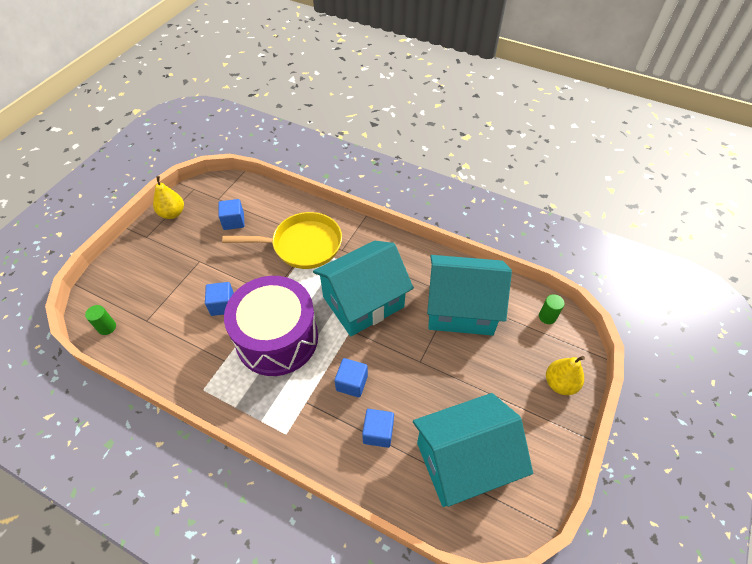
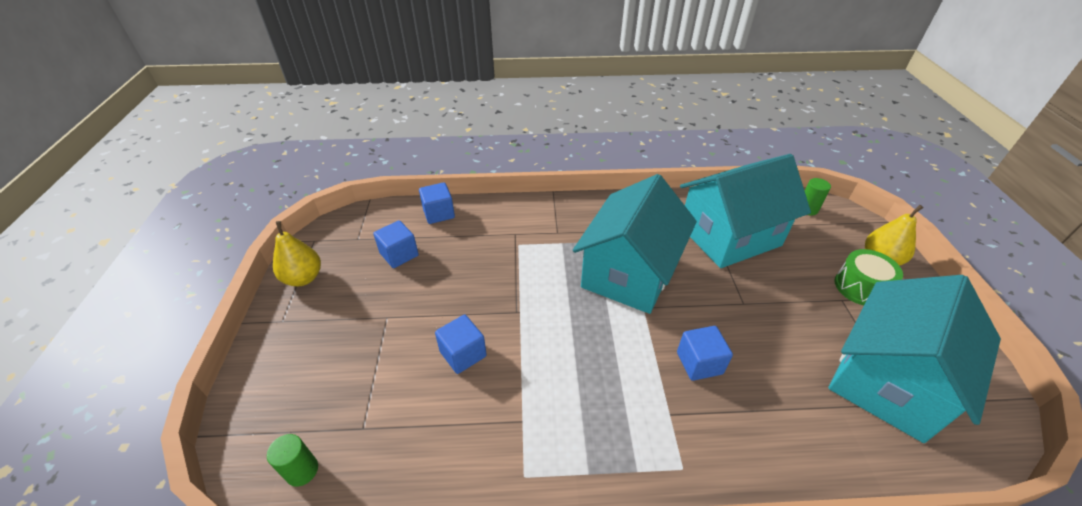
camera: 30 degrees left, 10 degrees down
yellow pan [222,212,342,269] -> none
purple drum [224,276,318,376] -> none
blue cube [362,409,394,448] -> blue cube moved to [419,182,455,224]
none -> green drum [834,249,903,305]

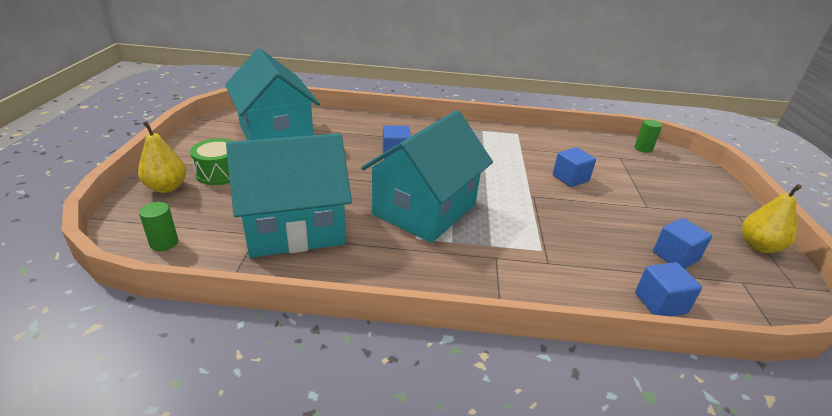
camera: 175 degrees left, 10 degrees down
turquoise house [828,275,1001,443] -> turquoise house turned 75 degrees counterclockwise [225,48,320,140]

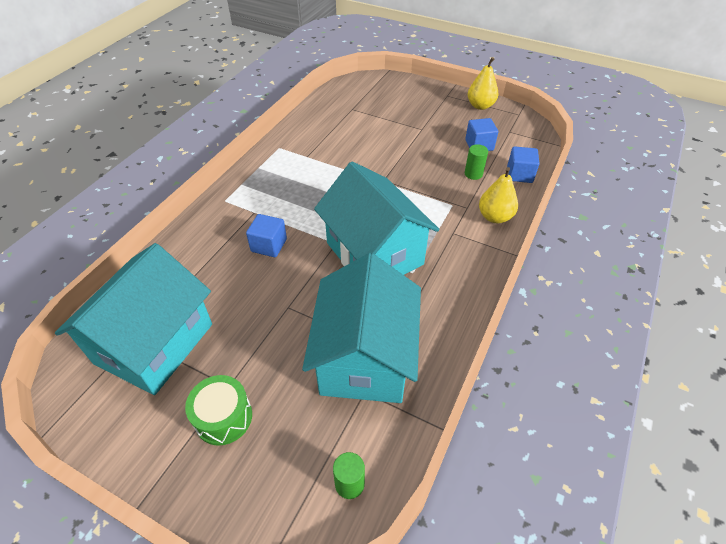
camera: 65 degrees left, 15 degrees up
yellow pear [138,121,186,193] -> yellow pear moved to [479,167,518,223]
turquoise house [225,48,320,140] -> turquoise house turned 60 degrees counterclockwise [55,243,212,395]
blue cube [553,147,596,187] -> none
green cylinder [634,119,662,153] -> green cylinder moved to [465,144,488,180]

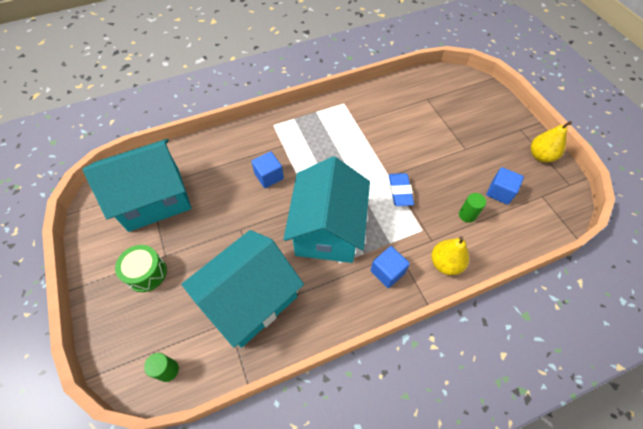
camera: 40 degrees right, 10 degrees up
blue cube [507,146,540,183] -> blue cube moved to [371,246,410,288]
none -> blue eraser [389,173,414,206]

